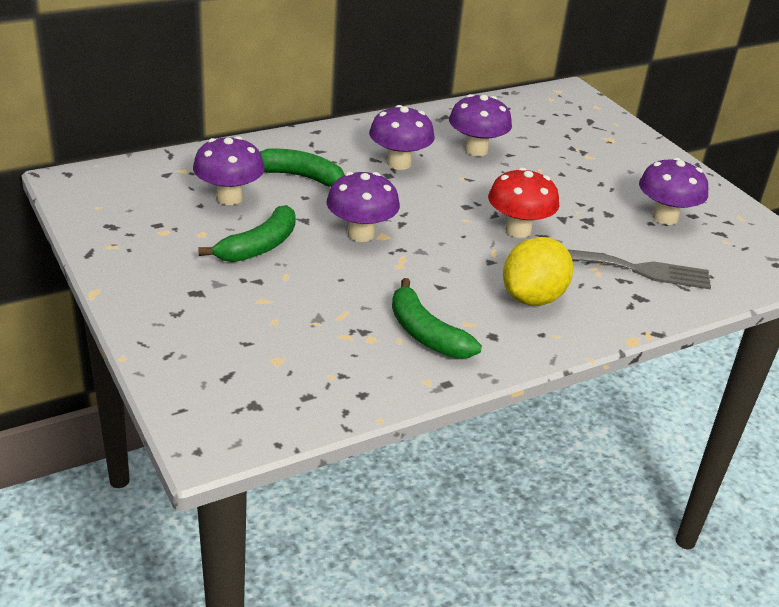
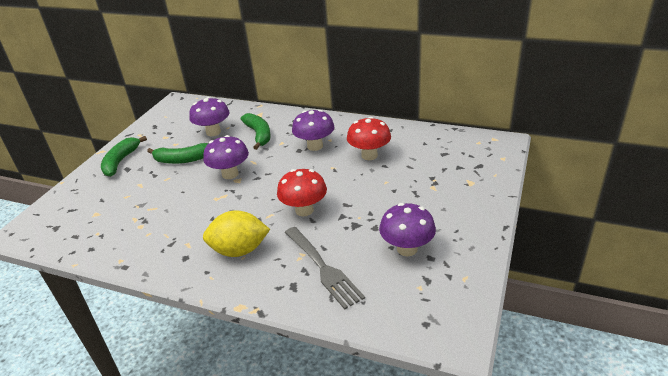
camera: 55 degrees right, 0 degrees up
green banana [392,278,482,358] -> green banana moved to [101,136,147,177]
purple mushroom [449,94,512,156] -> red mushroom [347,117,391,160]

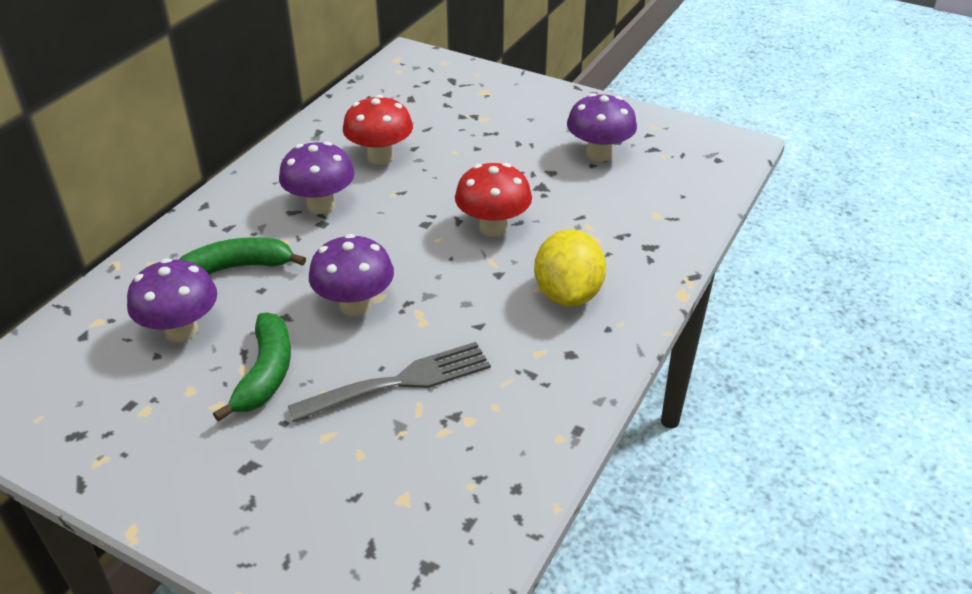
camera: 85 degrees left, 5 degrees up
green banana [101,136,147,177] -> none
grey fork [285,227,365,309] -> grey fork moved to [288,342,491,422]

